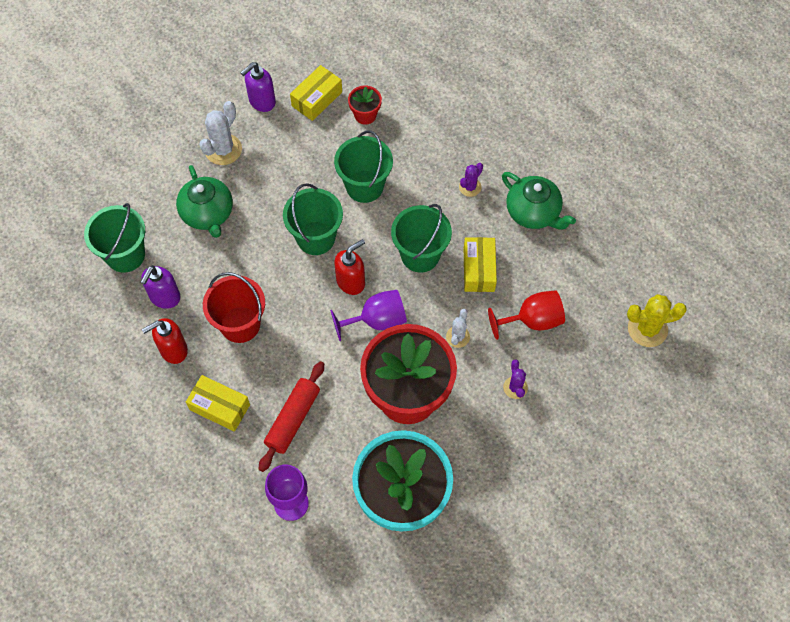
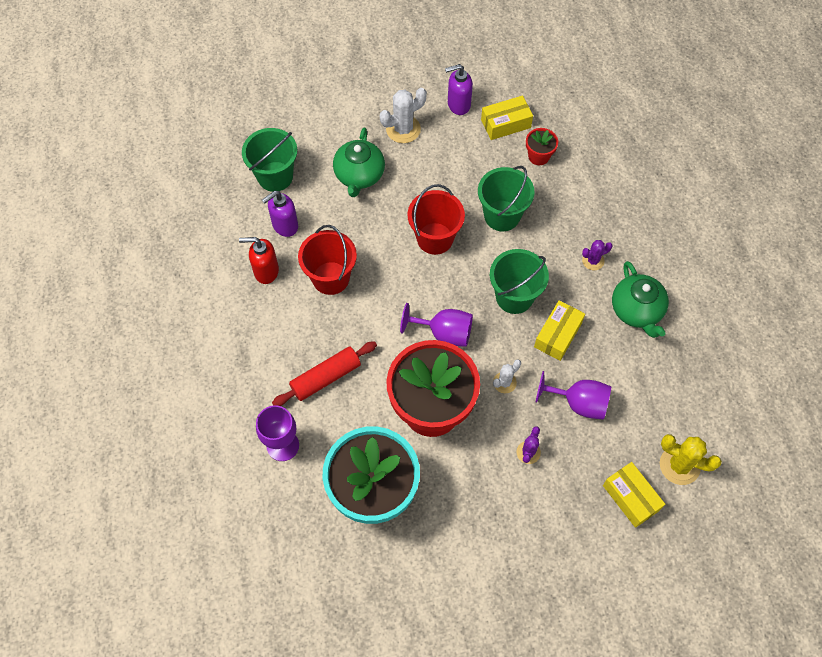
camera: 30 degrees right, 0 degrees up
yellow box [186,375,250,432] -> yellow box moved to [603,462,665,528]
green bucket [283,183,343,255] -> red bucket [408,184,465,255]
red soap dispenser [334,239,365,295] -> none
red goblet [488,290,565,340] -> purple goblet [536,371,611,420]

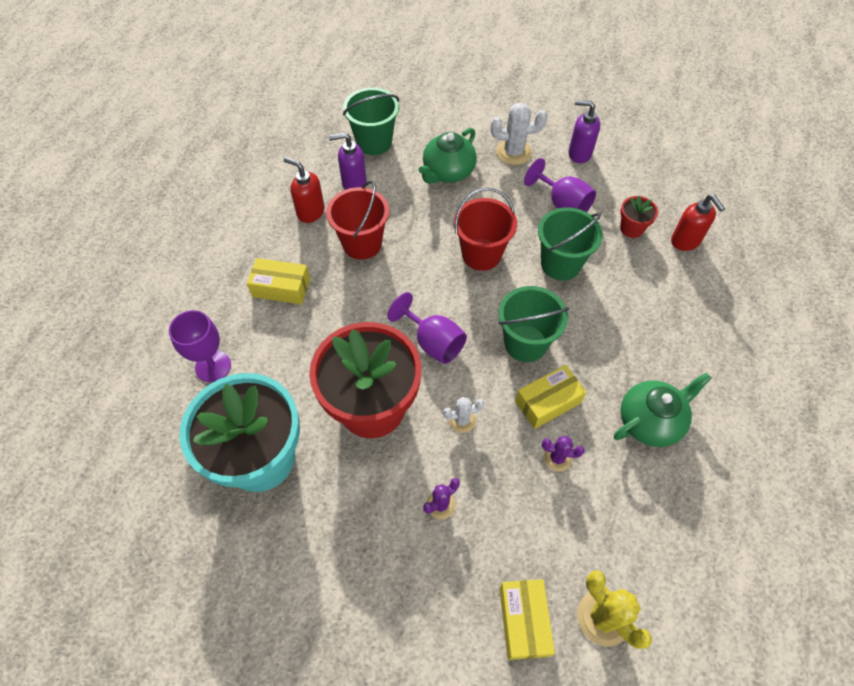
camera: 30 degrees right, 5 degrees down
red rolling pin [272,341,377,406] -> none
yellow box [481,96,533,140] -> yellow box moved to [247,258,310,304]
purple goblet [536,371,611,420] -> purple goblet moved to [524,158,596,212]
purple cactus [582,240,613,270] -> purple cactus moved to [542,436,585,471]
green teapot [612,261,669,338] -> green teapot turned 135 degrees counterclockwise [614,372,712,447]
none -> red soap dispenser [671,194,725,251]

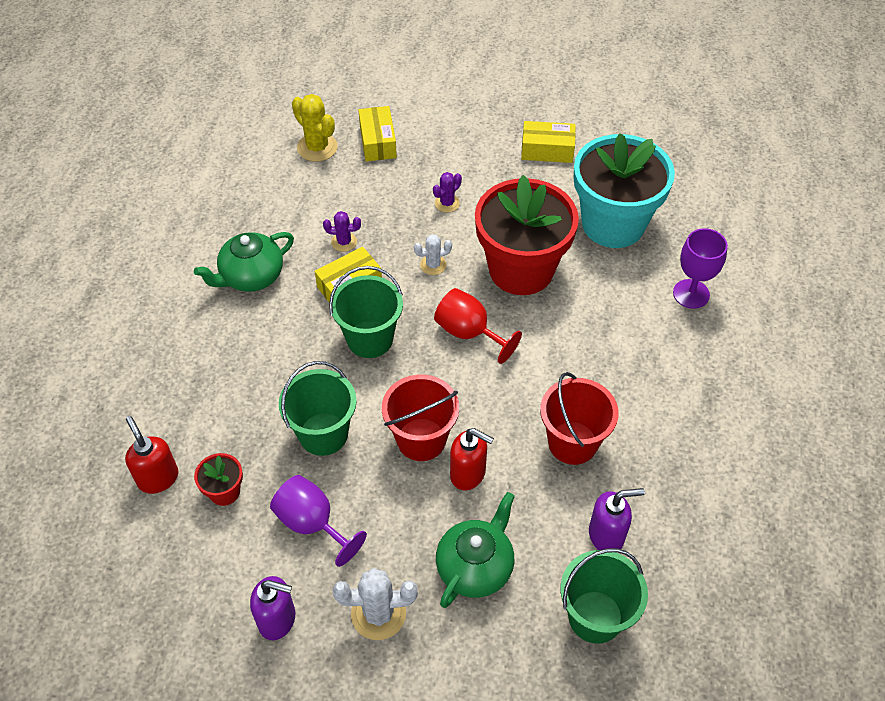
camera: 175 degrees right, 5 degrees down
yellow box [247,258,310,304] -> yellow box moved to [521,121,576,163]
red soap dispenser [284,157,325,223] -> red soap dispenser moved to [450,428,494,490]
purple goblet [387,292,467,364] -> red goblet [434,288,522,364]

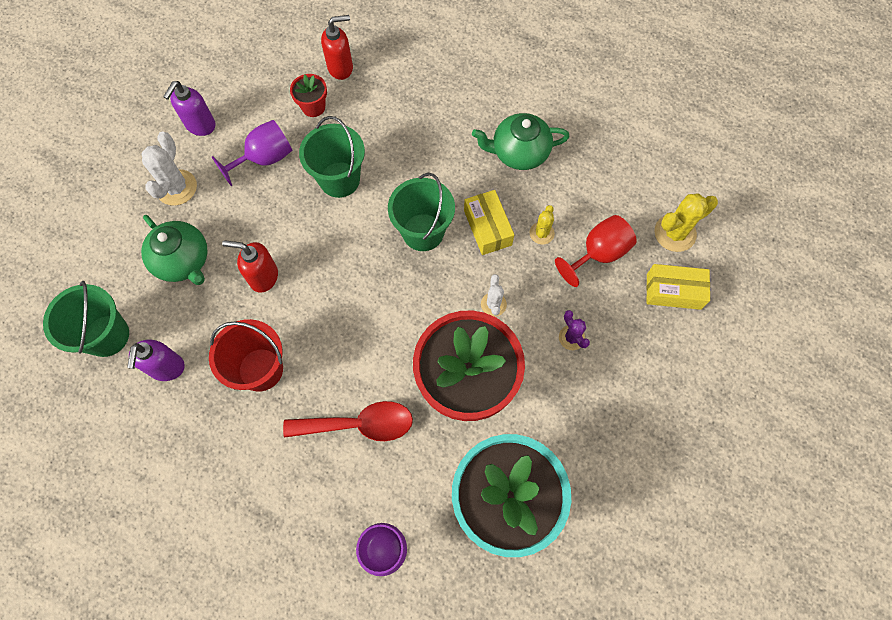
camera: 105 degrees right, 15 degrees up
green teapot [194,232,294,292] -> green teapot turned 75 degrees counterclockwise [472,113,570,170]
purple cactus [323,211,361,252] -> yellow cactus [529,205,555,245]
red bucket [382,374,459,461] -> none
red goblet [434,288,522,364] -> red goblet moved to [555,215,637,287]
red soap dispenser [450,428,494,490] -> red soap dispenser turned 60 degrees clockwise [222,240,278,293]
yellow box [521,121,576,163] -> none
none -> red spoon [283,401,413,441]

